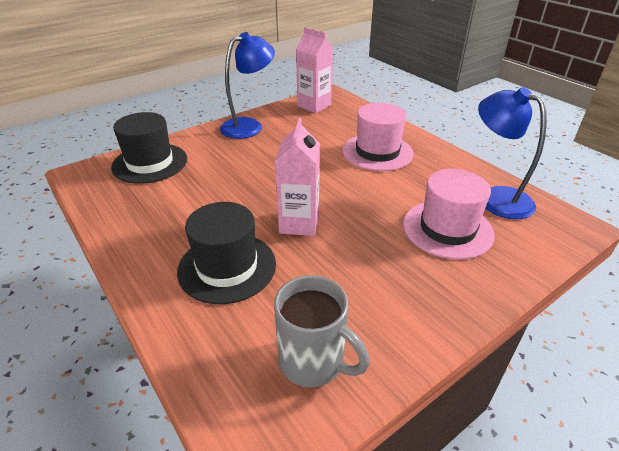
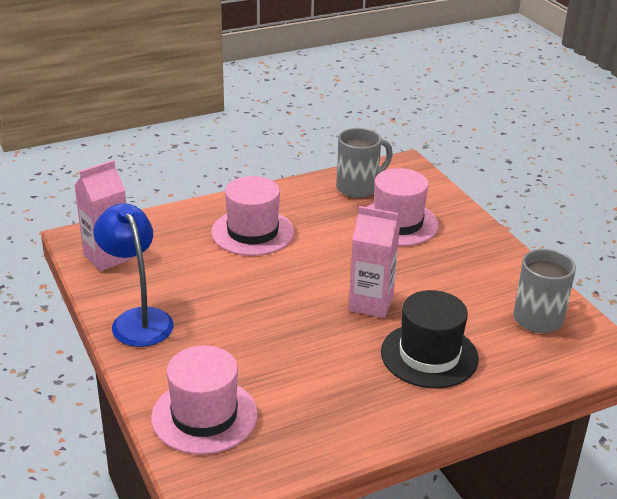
camera: 80 degrees left, 5 degrees down
black hat [111,112,187,184] -> pink hat [151,345,258,455]
blue lamp [478,87,547,219] -> grey mug [336,128,393,198]

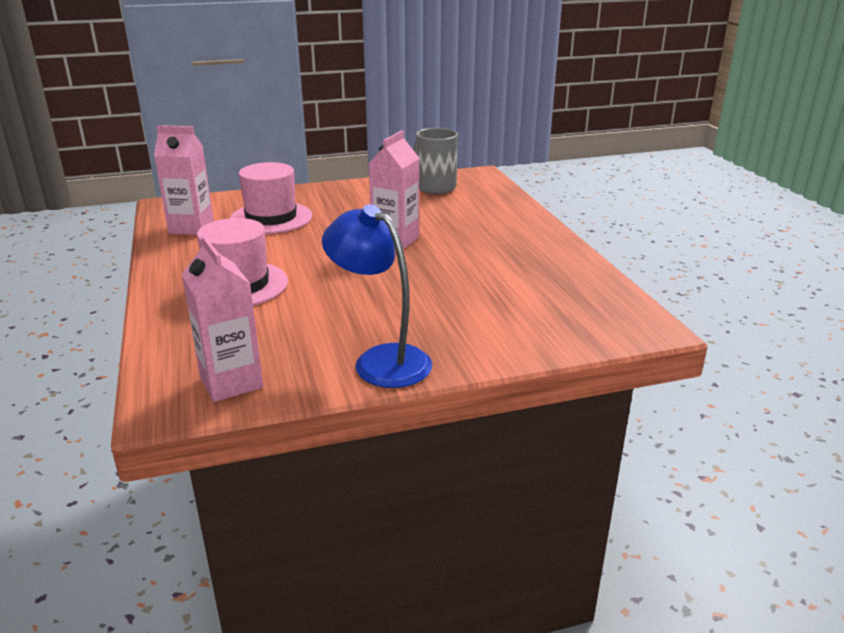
camera: 80 degrees left, 5 degrees down
blue lamp [94,203,174,347] -> blue lamp turned 60 degrees clockwise [322,204,432,388]
pink hat [151,345,258,455] -> none
grey mug [336,128,393,198] -> pink carton [154,125,214,235]
black hat [381,290,479,388] -> none

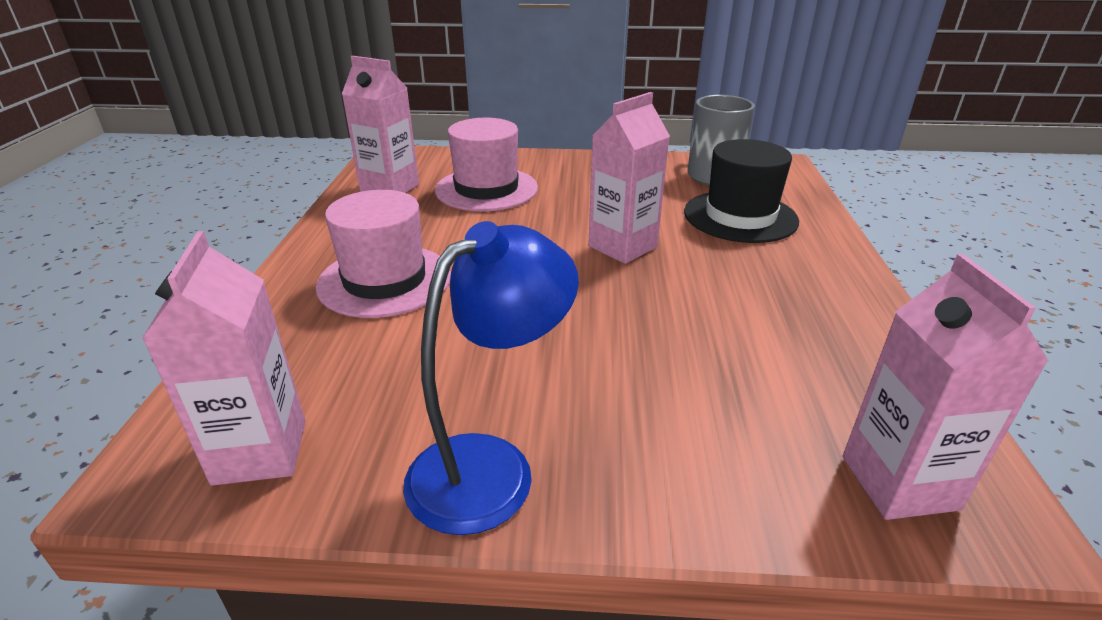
camera: 20 degrees right, 5 degrees up
blue lamp [322,204,432,388] -> blue lamp turned 75 degrees clockwise [403,221,579,535]
none -> black hat [684,139,799,243]
none -> pink carton [842,254,1049,520]

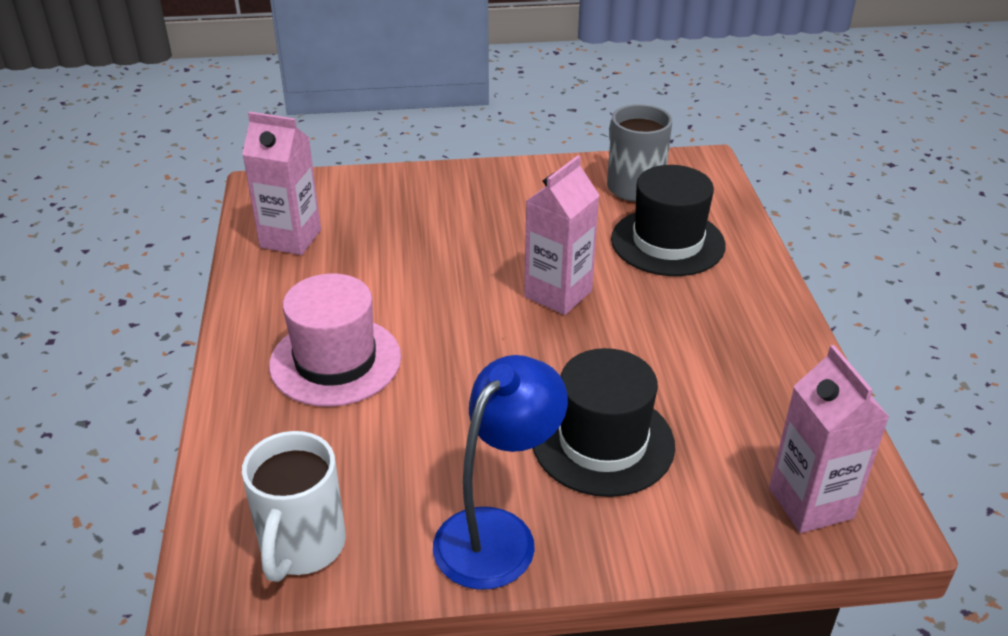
camera: 10 degrees left, 5 degrees up
pink carton [142,231,305,486] -> white mug [242,431,346,582]
pink hat [435,118,538,211] -> none
none -> black hat [533,348,675,497]

